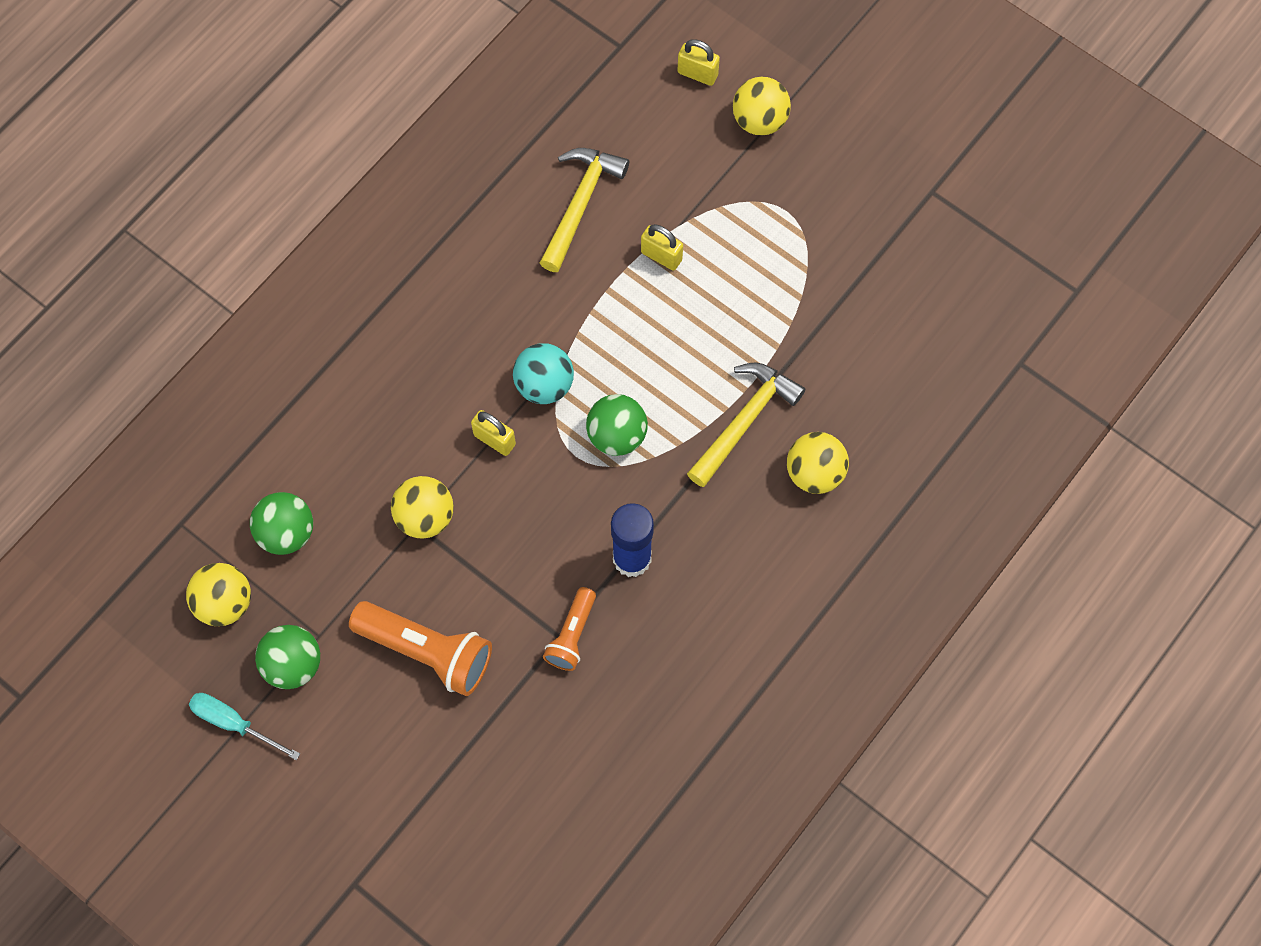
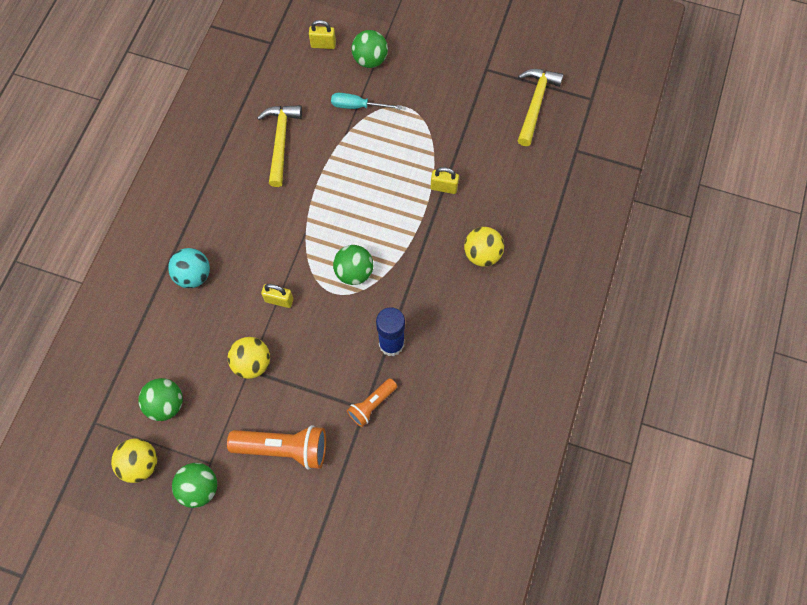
camera: 20 degrees left, 0 degrees up
turquoise screwdriver [189,693,300,760] -> turquoise screwdriver moved to [331,93,402,110]
turquoise ball [513,343,574,404] -> turquoise ball moved to [168,248,210,288]
orange flashlight [543,587,596,671] -> orange flashlight turned 45 degrees clockwise [347,378,397,427]
yellow padlock [641,224,683,271] -> yellow padlock moved to [431,167,459,194]
yellow hammer [687,363,805,487] -> yellow hammer moved to [518,69,564,146]
yellow ball [733,77,791,136] -> green ball [351,30,388,68]

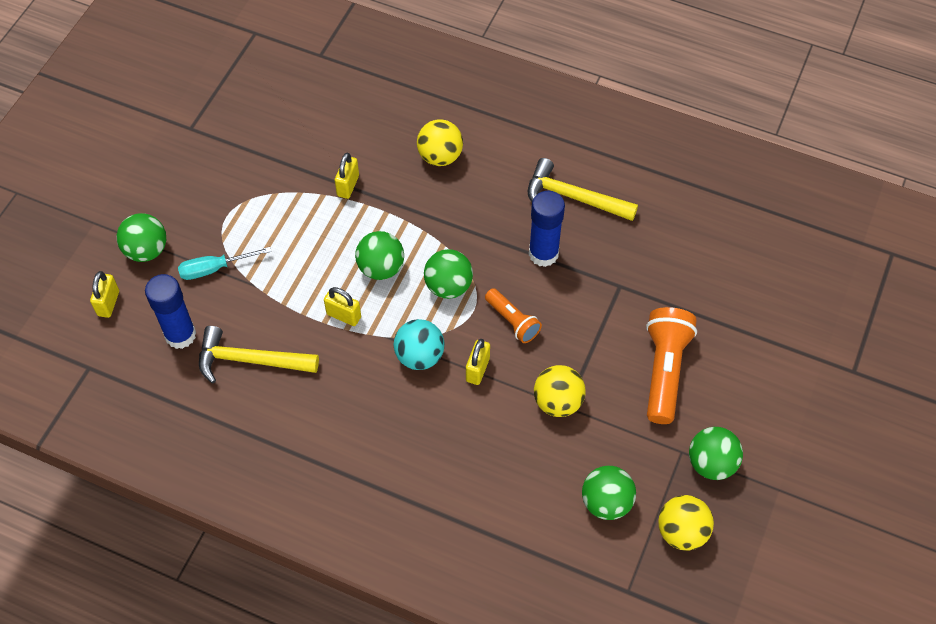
camera: 85 degrees left, 10 degrees down
turquoise ball [168,248,210,288] -> turquoise ball moved to [394,319,444,370]
turquoise screwdriver [331,93,402,110] -> turquoise screwdriver turned 60 degrees clockwise [178,247,271,280]
orange flashlight [347,378,397,427] -> orange flashlight moved to [485,288,542,343]
yellow hammer [518,69,564,146] -> yellow hammer moved to [528,158,638,221]
none -> blue glue stick [145,274,196,349]
none -> yellow padlock [324,287,361,326]
none -> green ball [355,231,404,280]

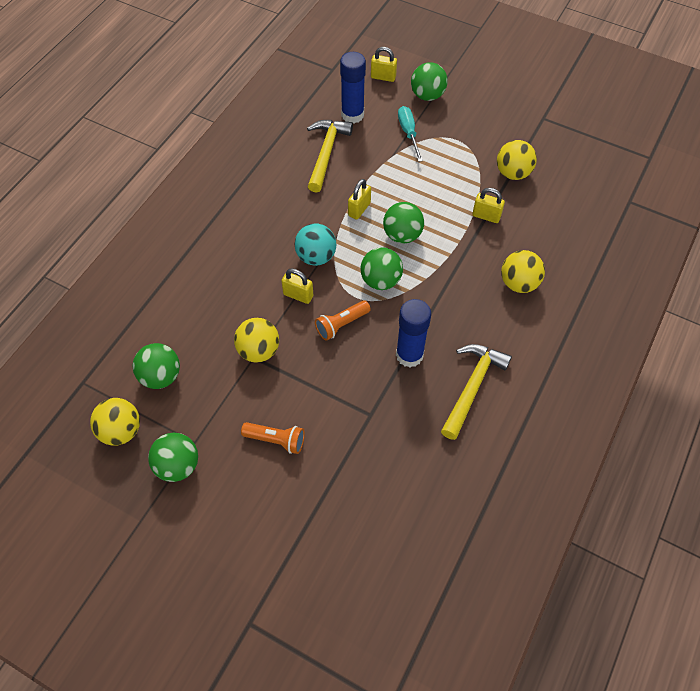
camera: 95 degrees right, 0 degrees up
orange flashlight [646,307,697,424] -> orange flashlight [241,422,305,454], size x0.59
none -> yellow ball [497,140,537,180]

